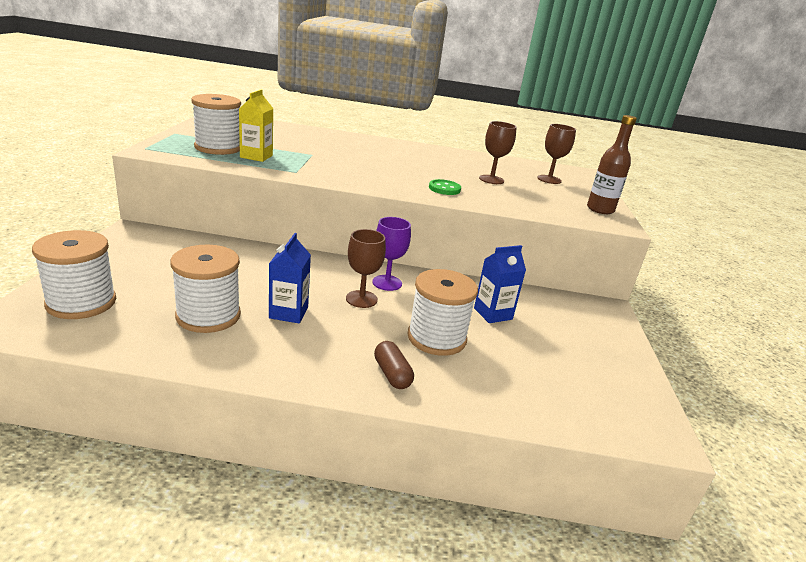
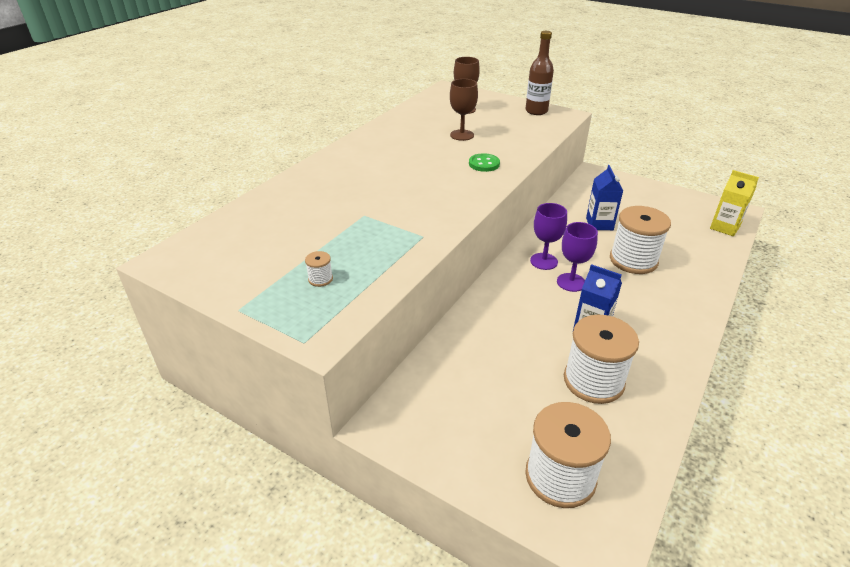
camera: 60 degrees left, 10 degrees up
white spool [191,94,241,155] -> white spool [305,251,333,287], size x0.41
yellow carton [239,89,273,162] -> yellow carton moved to [710,170,759,236]
brown goblet [346,229,386,308] -> purple goblet [557,222,598,292]
brown capsule [374,341,414,389] -> none

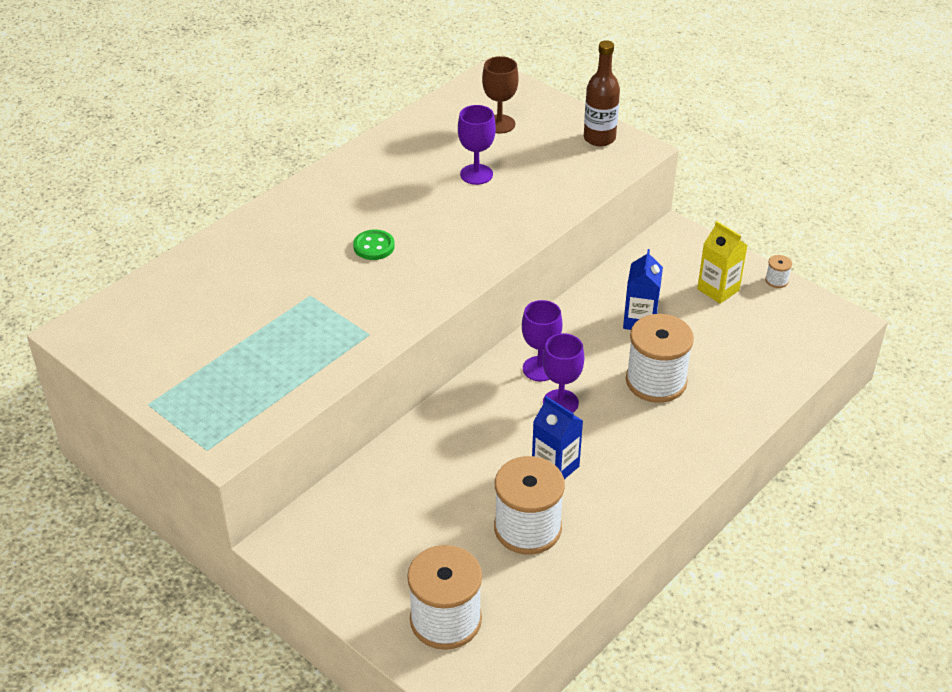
camera: 10 degrees right, 5 degrees up
white spool [305,251,333,287] -> white spool moved to [765,255,792,288]
brown goblet [450,79,478,141] -> purple goblet [458,105,496,185]
green button [469,153,500,172] -> green button moved to [353,229,395,260]
yellow carton [710,170,759,236] -> yellow carton moved to [697,221,748,304]

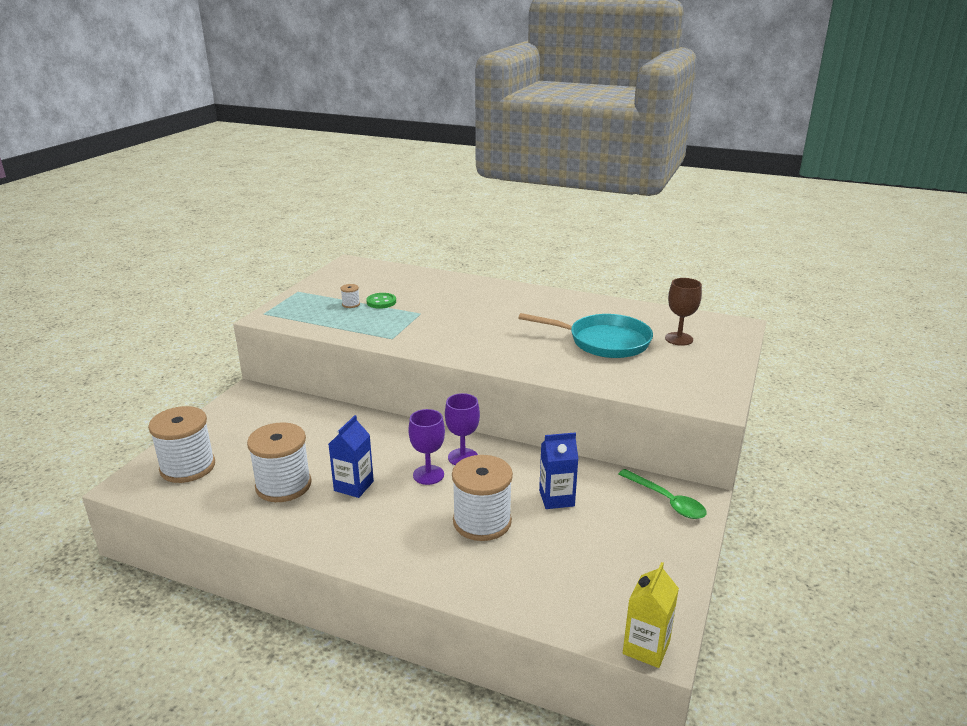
camera: 70 degrees right, 15 degrees down
green button [353,229,395,260] -> green button moved to [366,293,396,309]
purple goblet [458,105,496,185] -> turquoise pan [519,313,653,358]
brown bottle [584,40,620,146] -> none
yellow carton [697,221,748,304] -> yellow carton moved to [623,562,679,668]
white spool [765,255,792,288] -> white spool moved to [341,284,360,308]
none -> green spoon [618,469,706,519]

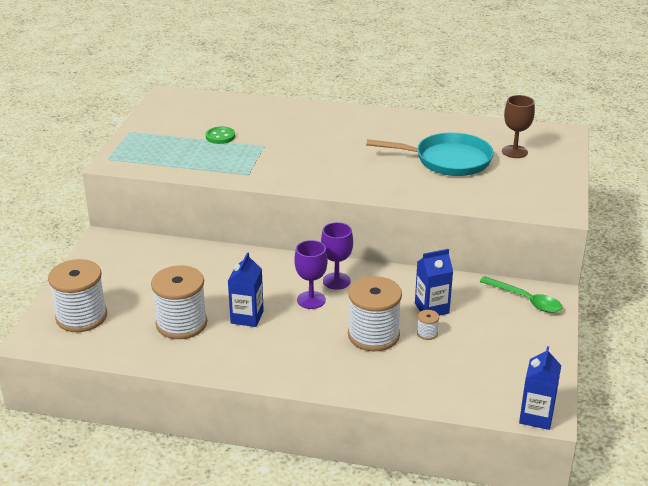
camera: 10 degrees left, 5 degrees up
white spool [341,284,360,308] -> white spool moved to [417,310,439,340]
yellow carton [623,562,679,668] -> blue carton [519,346,561,430]

